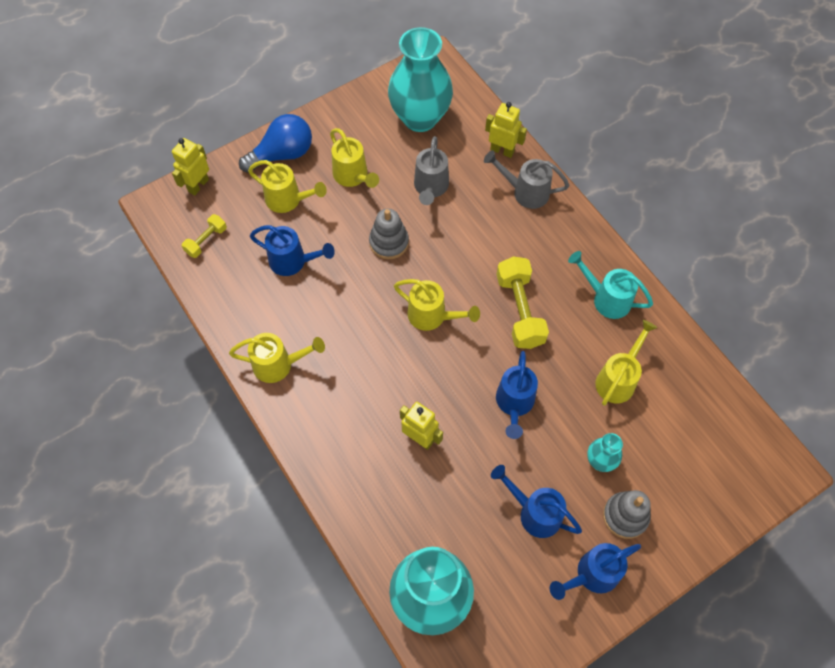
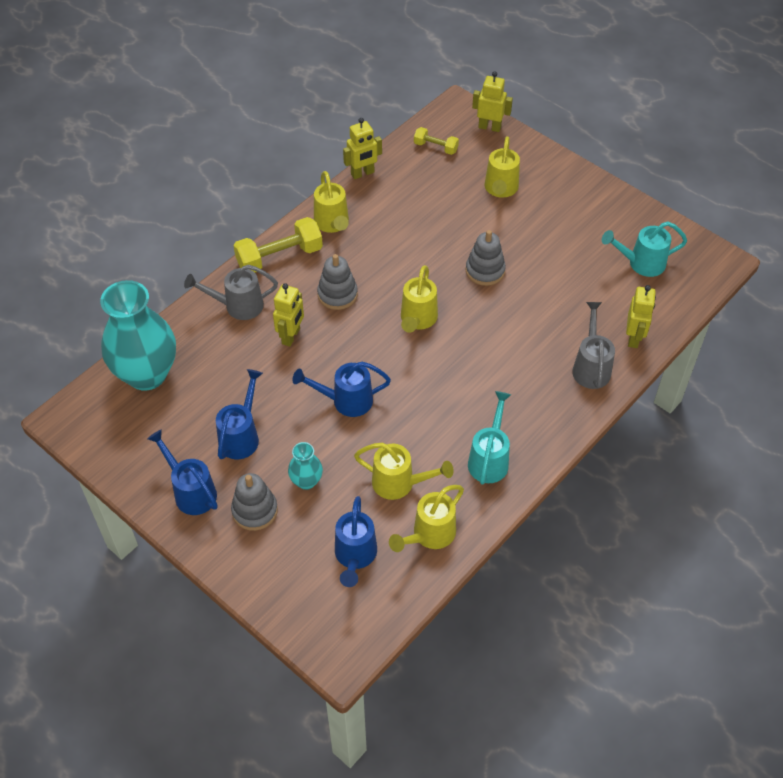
camera: 75 degrees right, 10 degrees down
blue light bulb [239,114,312,173] -> none
blue watering can [250,225,335,276] -> blue watering can moved to [335,496,377,587]
yellow watering can [330,128,379,188] -> yellow watering can moved to [389,485,464,552]
turquoise vase [388,27,453,132] -> turquoise watering can [602,222,687,277]
grey watering can [414,136,449,205] -> grey watering can moved to [184,265,278,320]
yellow dumbbell [496,256,549,349] -> yellow dumbbell moved to [233,217,323,272]
none -> grey stacking toy [317,254,358,310]
none -> yellow robot [343,118,382,179]

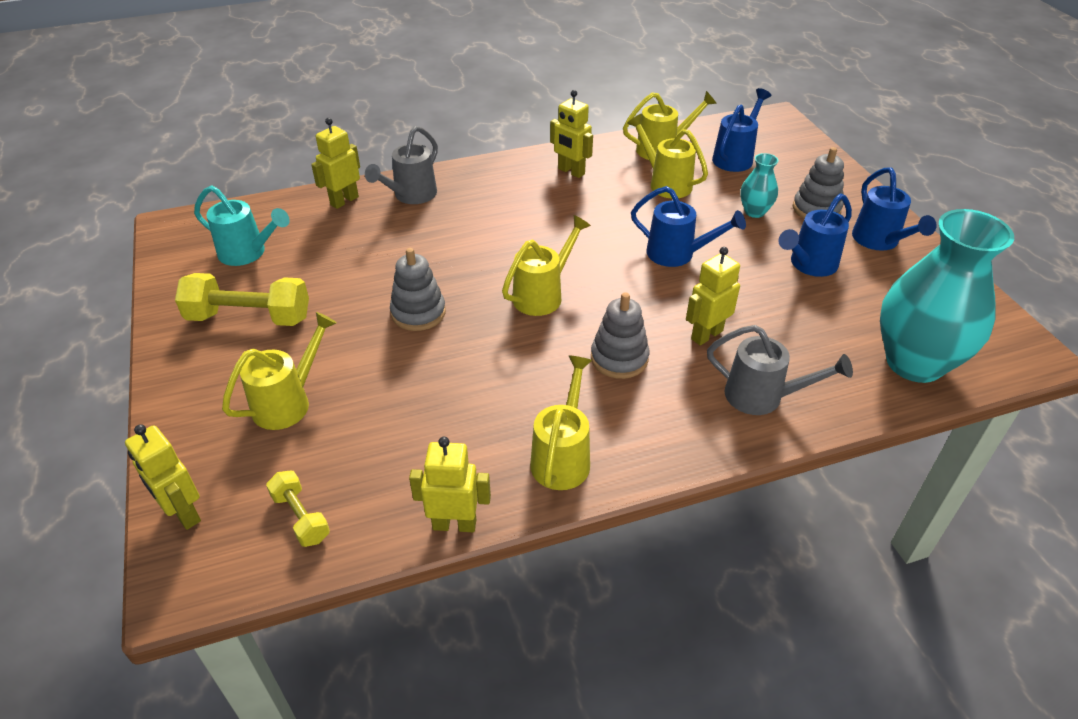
camera: 150 degrees left, 10 degrees down
yellow dumbbell [233,217,323,272] -> yellow dumbbell moved to [175,273,309,326]
turquoise watering can [468,391,511,485] -> yellow robot [550,90,593,178]

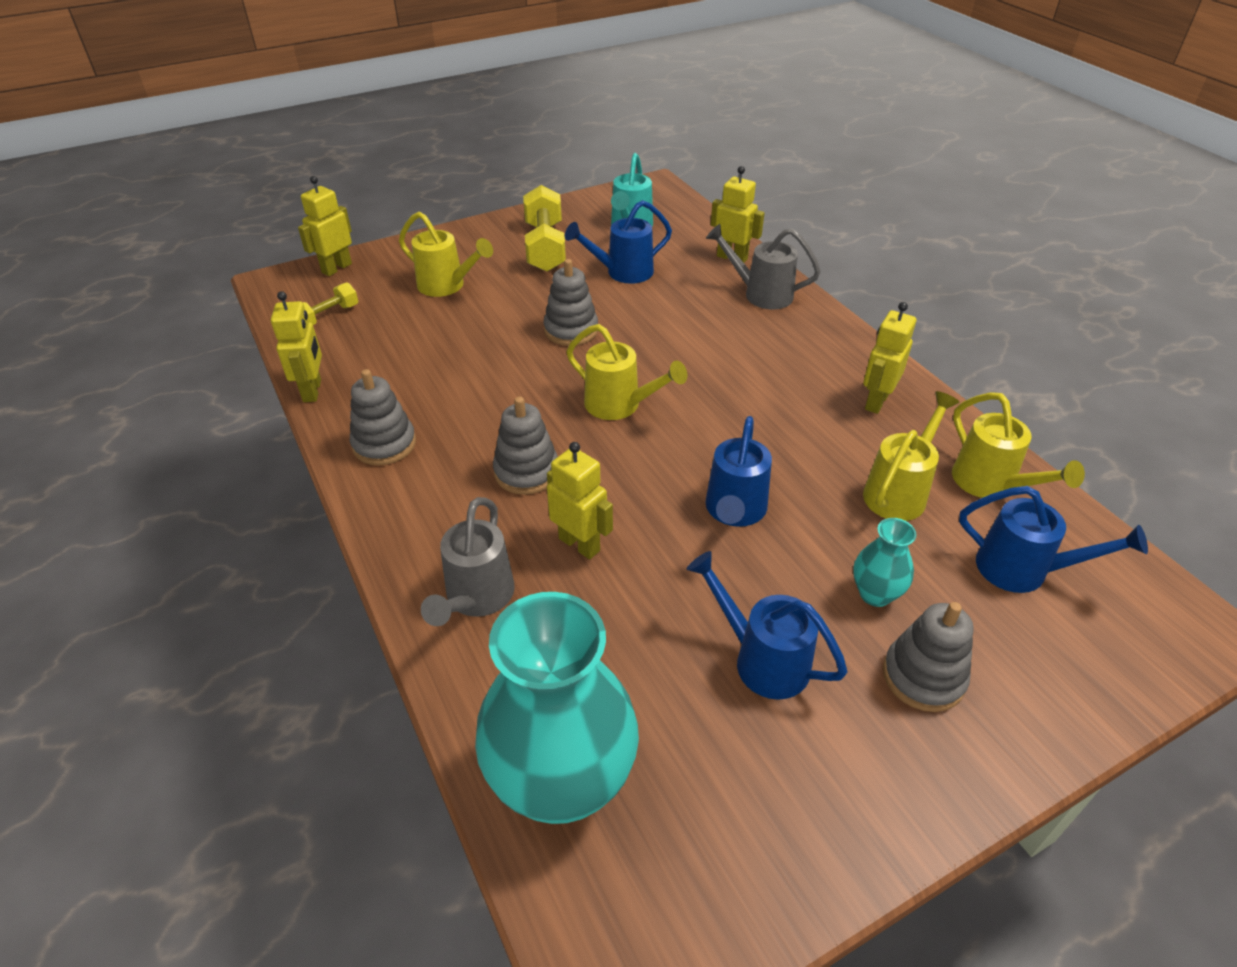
camera: 80 degrees right, 0 degrees up
yellow watering can [530,355,592,490] -> grey stacking toy [350,369,416,465]
blue watering can [852,167,937,251] -> blue watering can moved to [565,200,672,284]

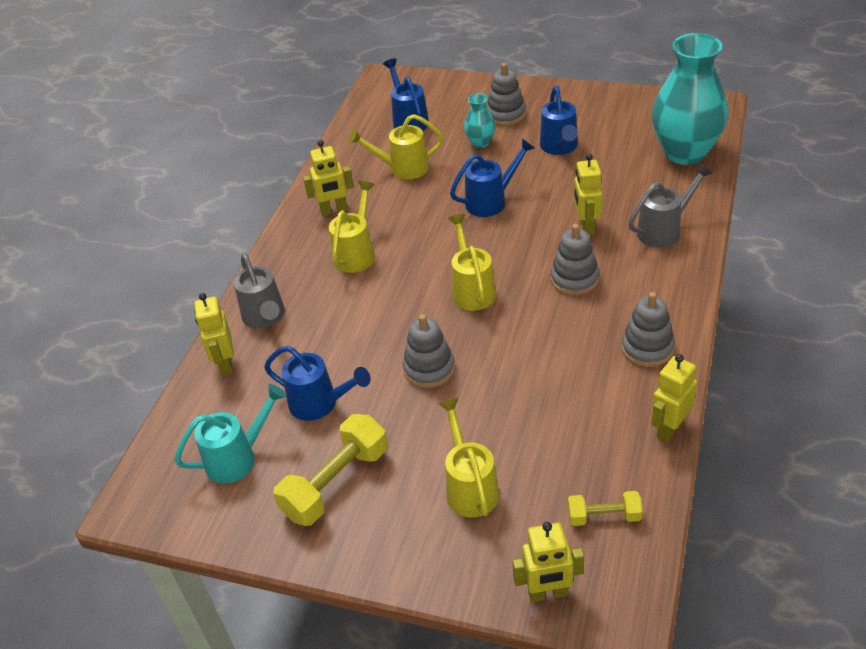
camera: 130 degrees left, 0 degrees up
yellow watering can [952,392,1085,498] -> yellow watering can moved to [329,181,375,273]

